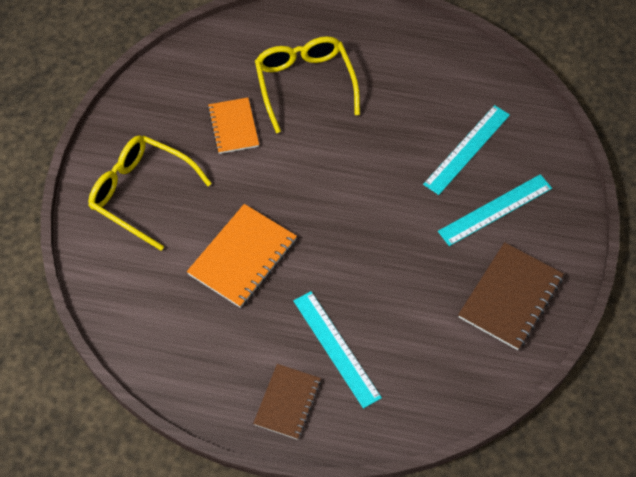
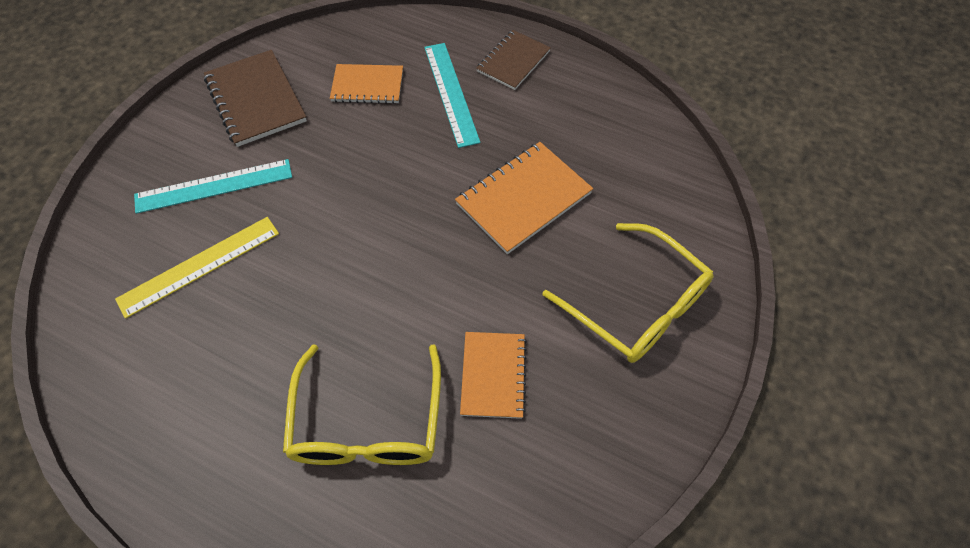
camera: 165 degrees left, 0 degrees up
turquoise ruler [423,105,510,195] -> yellow ruler [115,217,279,319]
brown notebook [458,242,564,350] -> brown notebook turned 75 degrees counterclockwise [204,50,307,147]
none -> orange notebook [330,64,403,104]

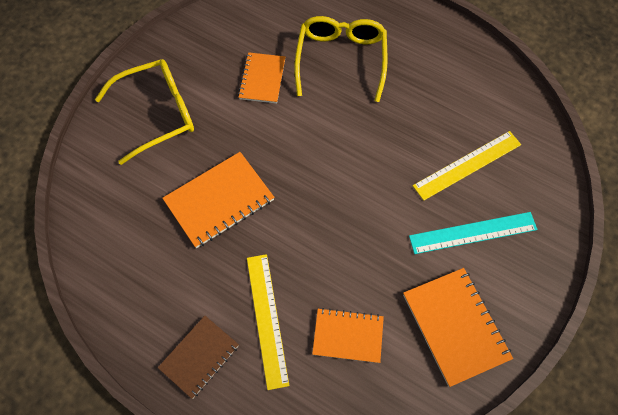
camera: 175 degrees left, 5 degrees up
brown notebook [204,50,307,147] -> orange notebook [403,268,513,387]
turquoise ruler [424,43,480,148] -> yellow ruler [247,254,289,390]
yellow glasses [543,223,714,363] -> yellow glasses turned 105 degrees clockwise [95,59,194,165]

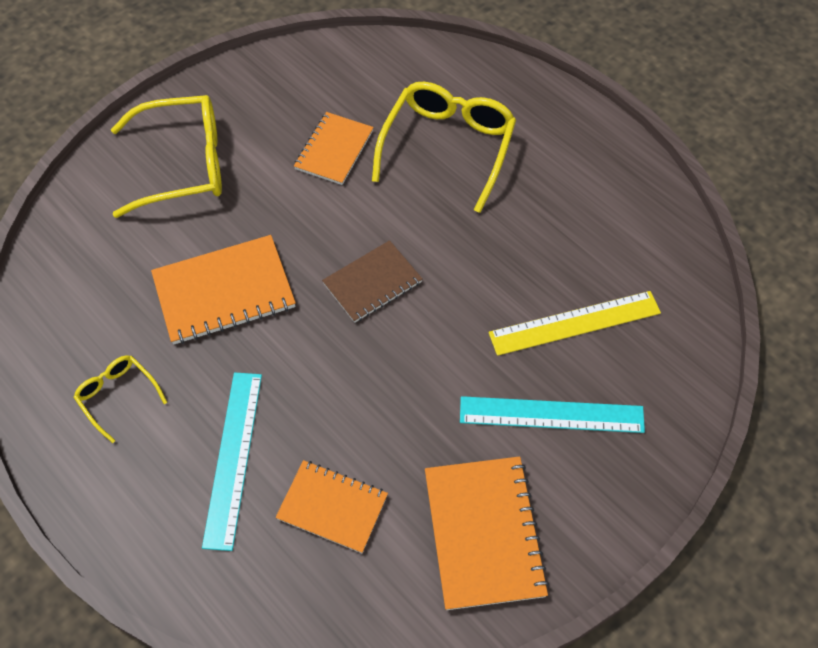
camera: 15 degrees right, 5 degrees down
brown notebook [158,316,239,399] -> brown notebook moved to [322,240,422,323]
yellow ruler [247,254,289,390] -> turquoise ruler [202,372,262,551]
none -> yellow glasses [74,355,168,443]

